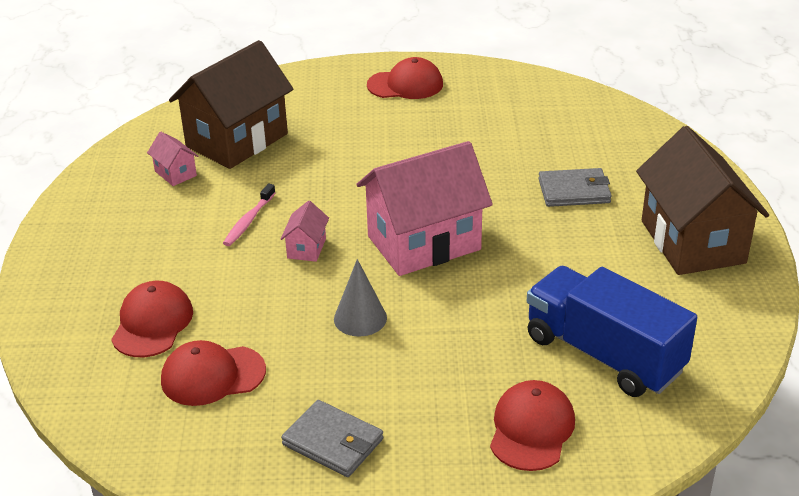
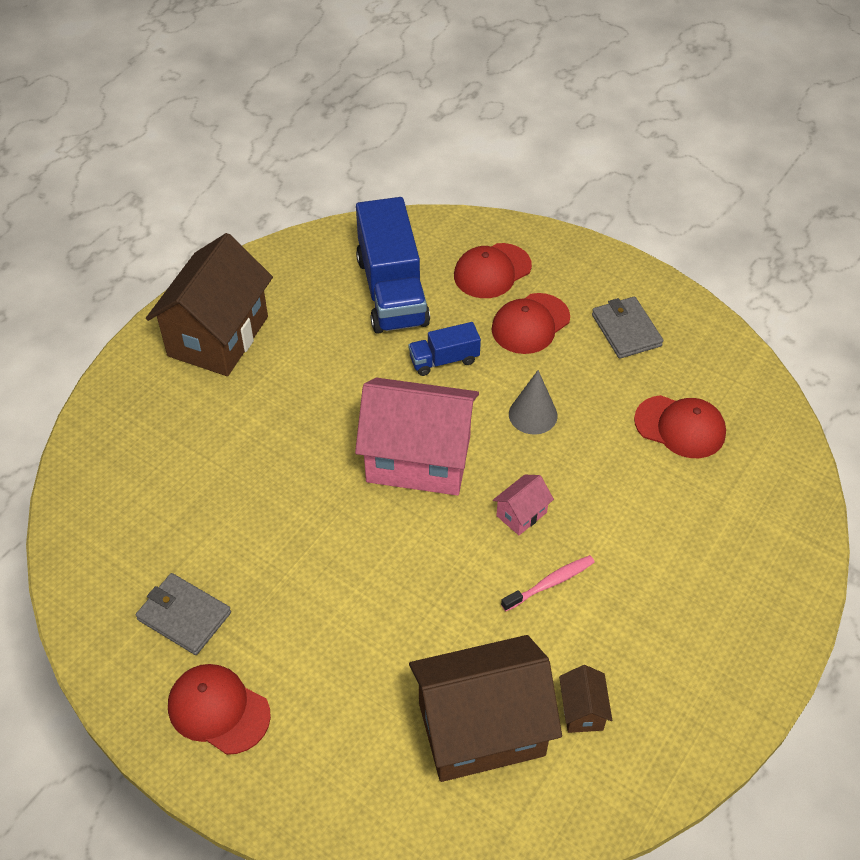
camera: 145 degrees left, 15 degrees up
red cap [111,281,193,357] -> red cap moved to [491,293,570,354]
pink house [147,132,198,186] -> brown house [559,665,612,733]
grey wallet [538,168,612,207] -> grey wallet moved to [136,573,231,655]
none -> blue truck [408,322,481,376]

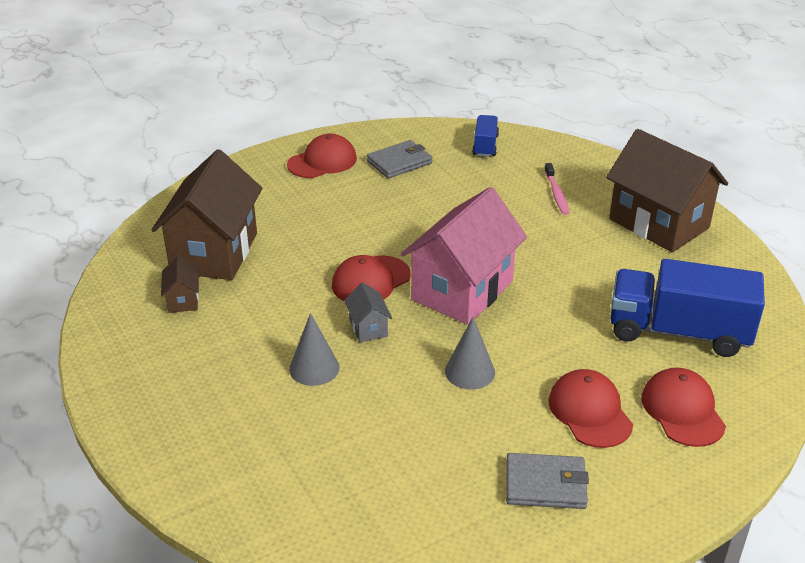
camera: 115 degrees right, 15 degrees down
blue truck [408,322,481,376] -> blue truck moved to [472,115,499,157]
pink house [493,475,554,535] -> grey house [344,282,392,342]
pink toothbrush [501,555,595,611] -> pink toothbrush moved to [545,163,569,215]
brown house [559,665,612,733] -> brown house turned 60 degrees clockwise [161,256,199,313]
red cap [634,395,726,458] -> red cap moved to [332,255,411,302]
none -> grey cone [289,313,339,386]

